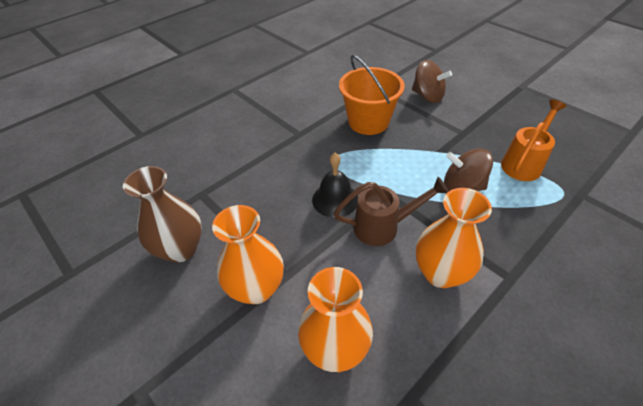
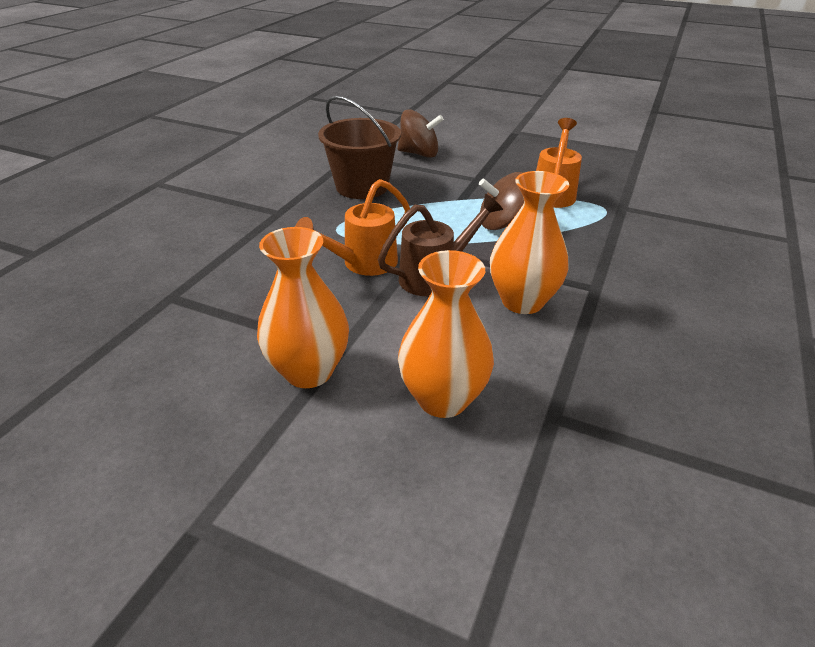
camera: 25 degrees left, 10 degrees down
brown vase [123,166,202,263] -> none
black bell [312,153,358,218] -> orange watering can [295,179,410,276]
orange bucket [339,55,405,135] -> brown bucket [318,96,401,199]

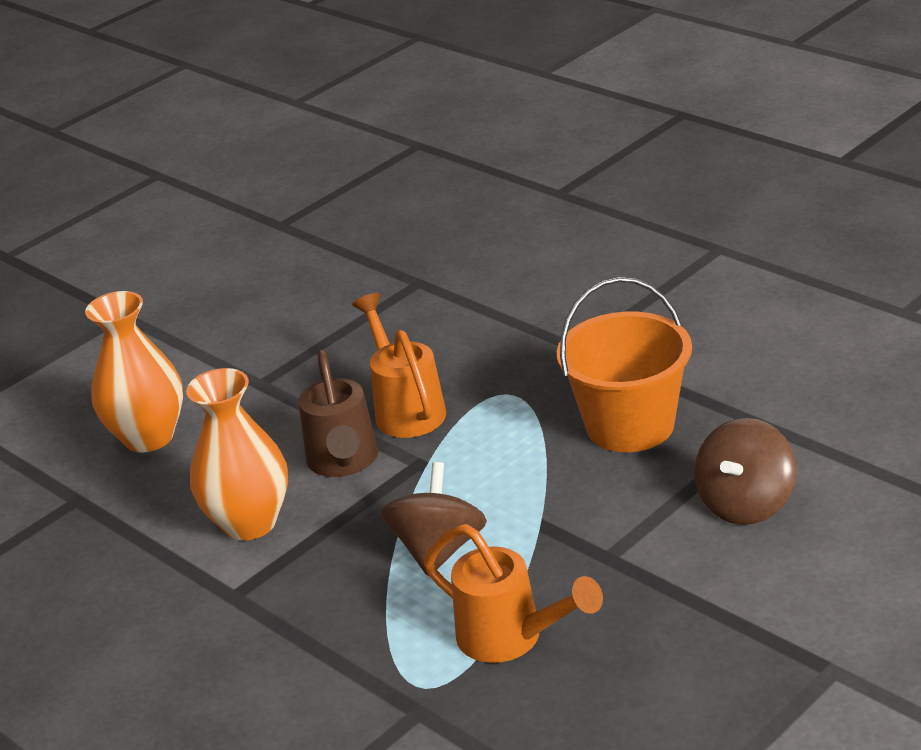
camera: 115 degrees right, 5 degrees down
orange vase [257,227,349,388] -> none
brown bucket [318,96,401,199] -> orange bucket [557,277,692,452]

